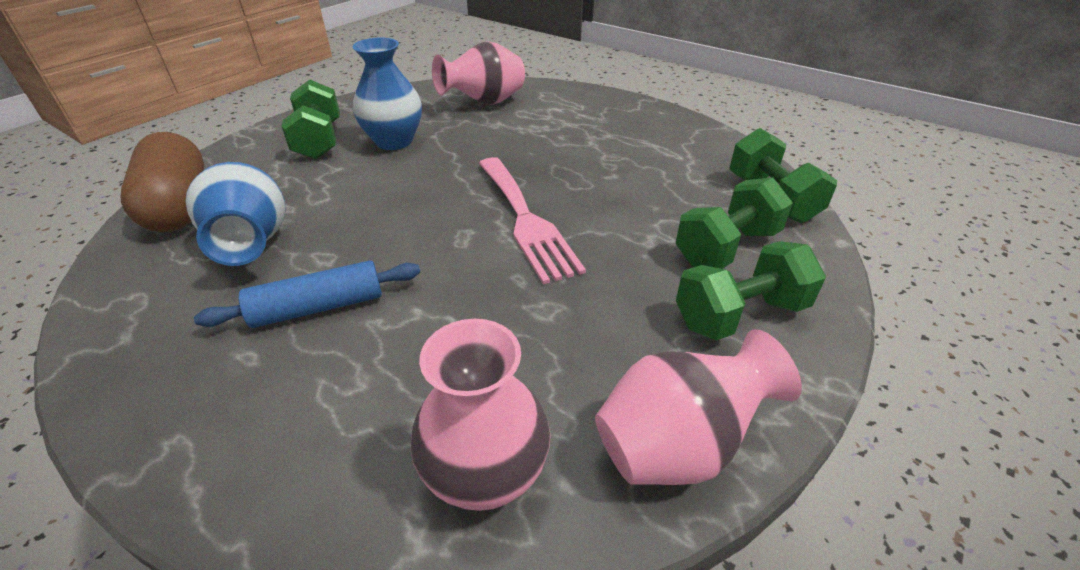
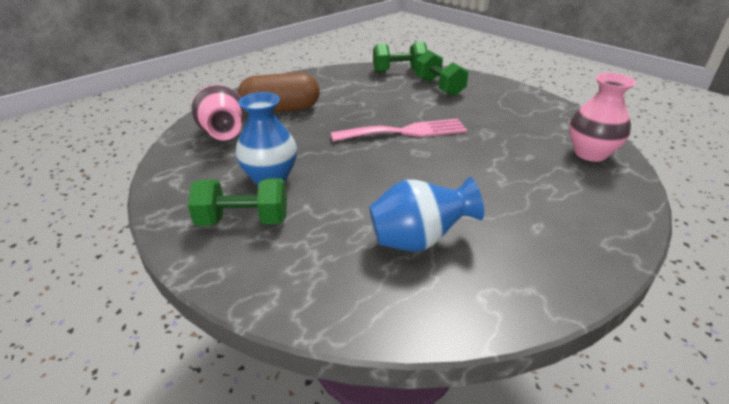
camera: 80 degrees left, 5 degrees down
brown capsule [121,132,204,232] -> brown capsule moved to [238,72,319,112]
blue rolling pin [194,261,420,328] -> none
pink vase [595,329,802,485] -> none
green dumbbell [676,241,826,341] -> none

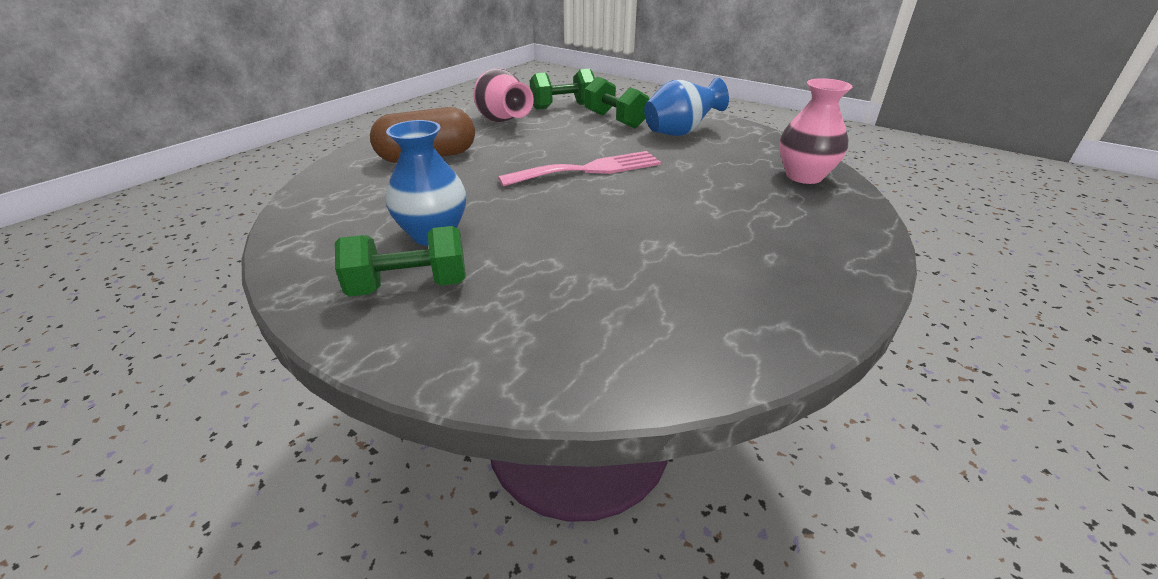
camera: 10 degrees left, 0 degrees up
pink vase [191,85,245,140] -> pink vase moved to [473,68,534,122]
blue vase [369,177,484,252] -> blue vase moved to [644,77,729,136]

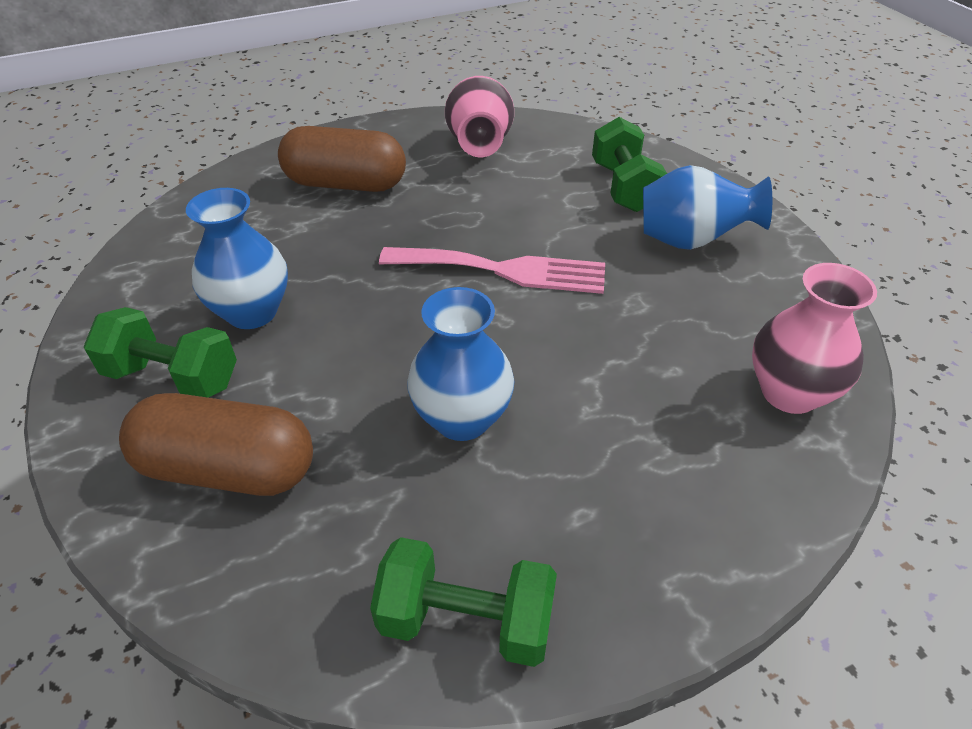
camera: 30 degrees right, 10 degrees up
green dumbbell [530,69,595,110] -> green dumbbell moved to [370,537,557,667]
none -> brown capsule [119,393,313,496]
none -> blue vase [407,287,514,441]

